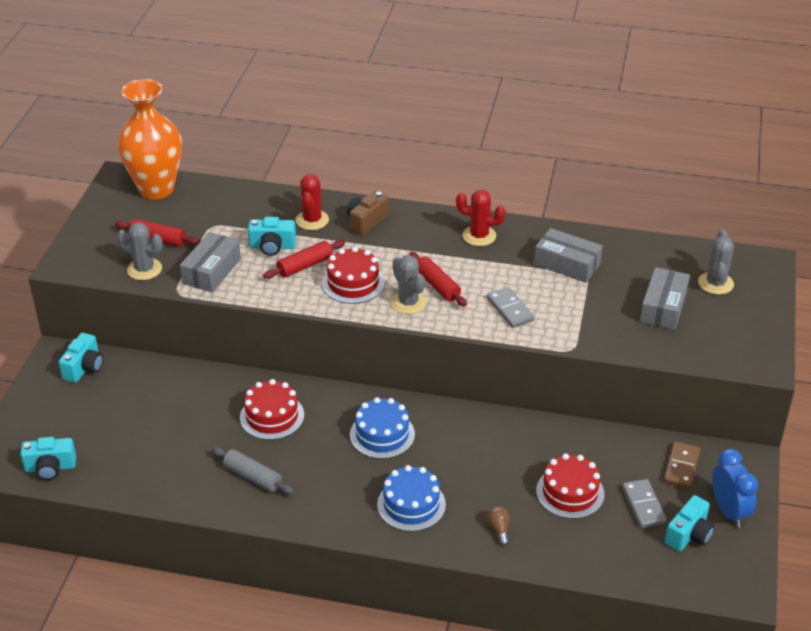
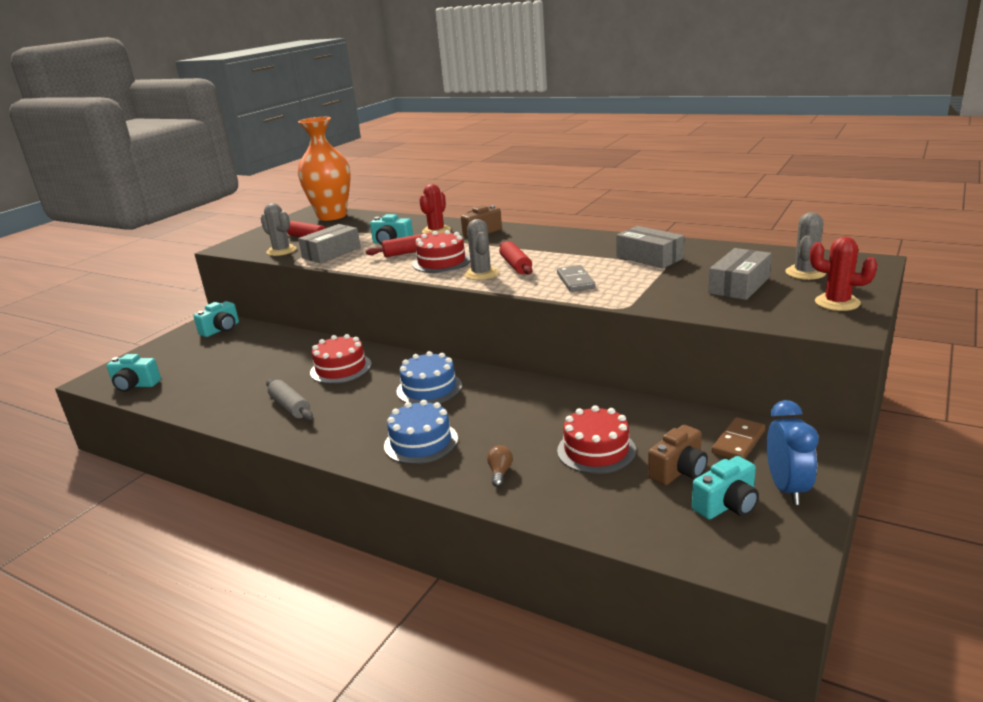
camera: 20 degrees right, 15 degrees down
red cactus [456,190,505,246] -> red cactus moved to [810,237,877,311]
grey domino [622,479,667,528] -> brown camera [648,425,708,485]

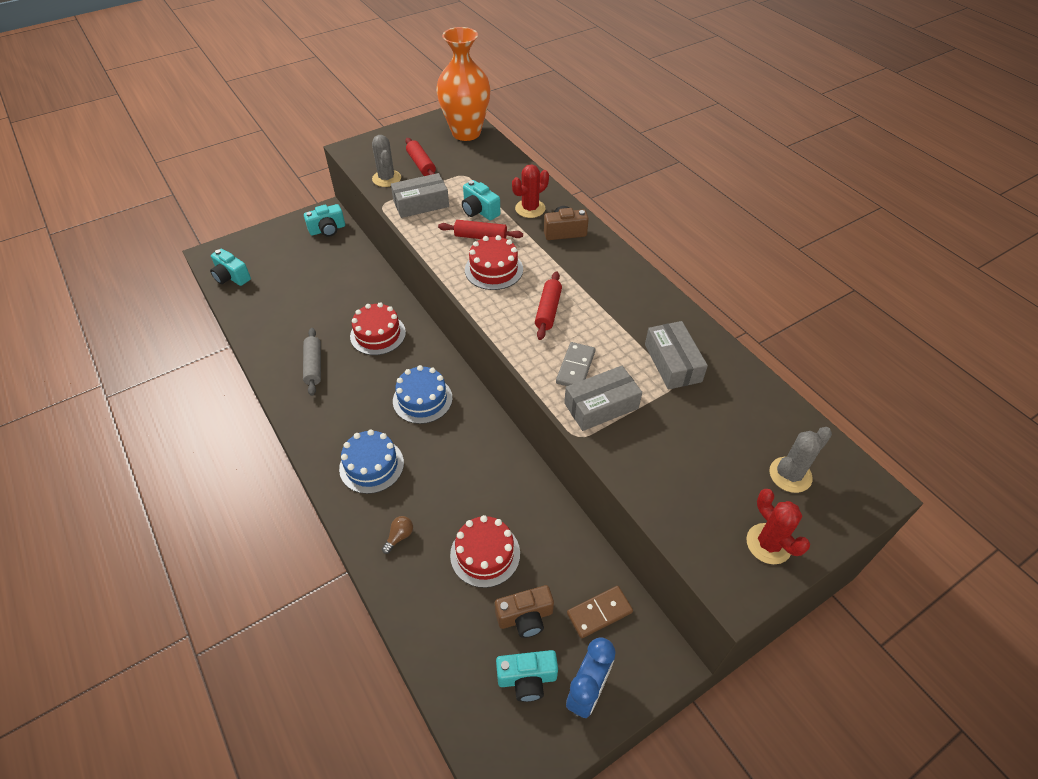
camera: 25 degrees right, 25 degrees up
grey cactus [464,219,499,280] -> none
grey box [708,248,772,300] -> grey box moved to [564,366,642,431]

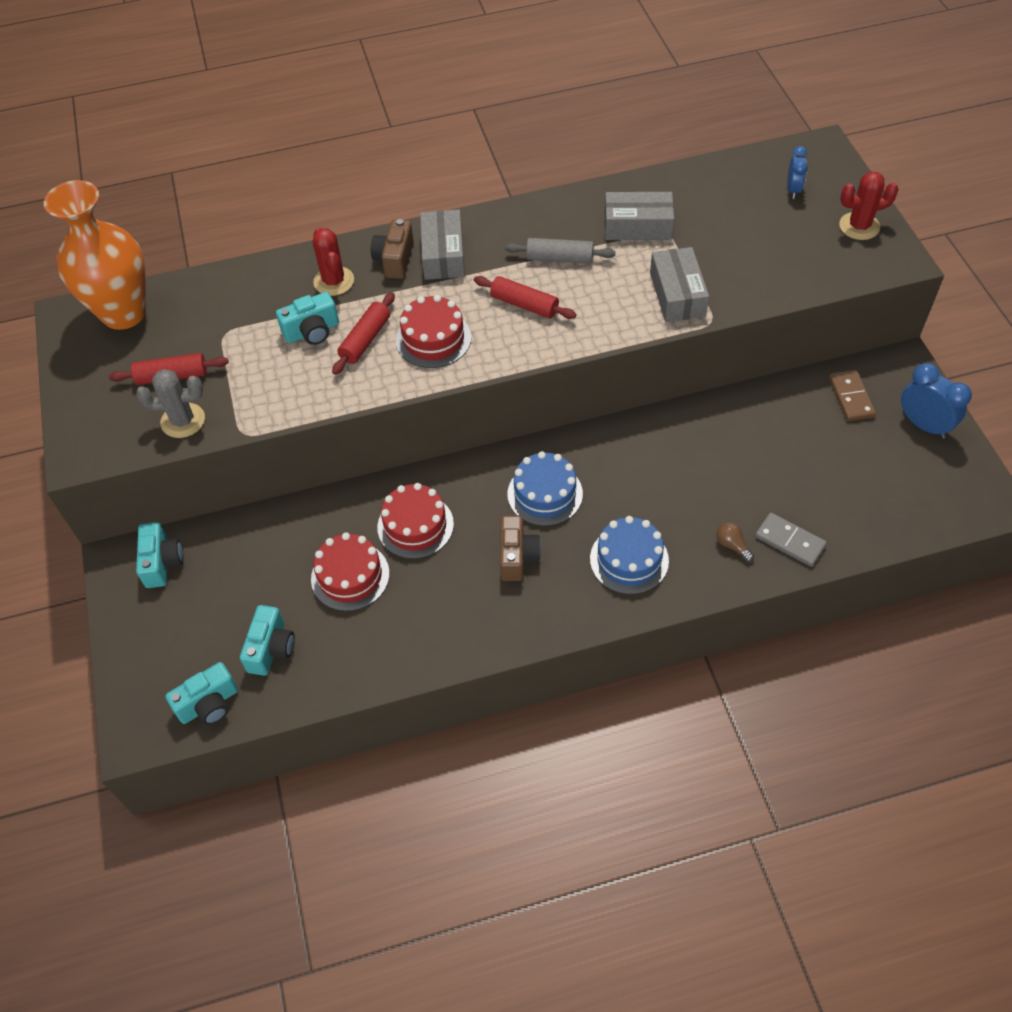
camera: 70 degrees left, 5 degrees up
grey rolling pin [303,328,321,396] -> grey rolling pin moved to [505,238,616,263]
grey box [391,173,449,218] -> grey box moved to [420,209,465,280]
red cake [450,515,520,588] -> red cake moved to [311,532,390,611]
brown camera [495,585,554,638] -> brown camera moved to [500,515,541,581]
turquoise camera [496,650,558,702] -> turquoise camera moved to [240,605,295,676]
grey domino [556,342,595,386] -> grey domino moved to [755,513,827,567]
grey cactus [769,427,832,493] -> blue clock [787,146,808,199]

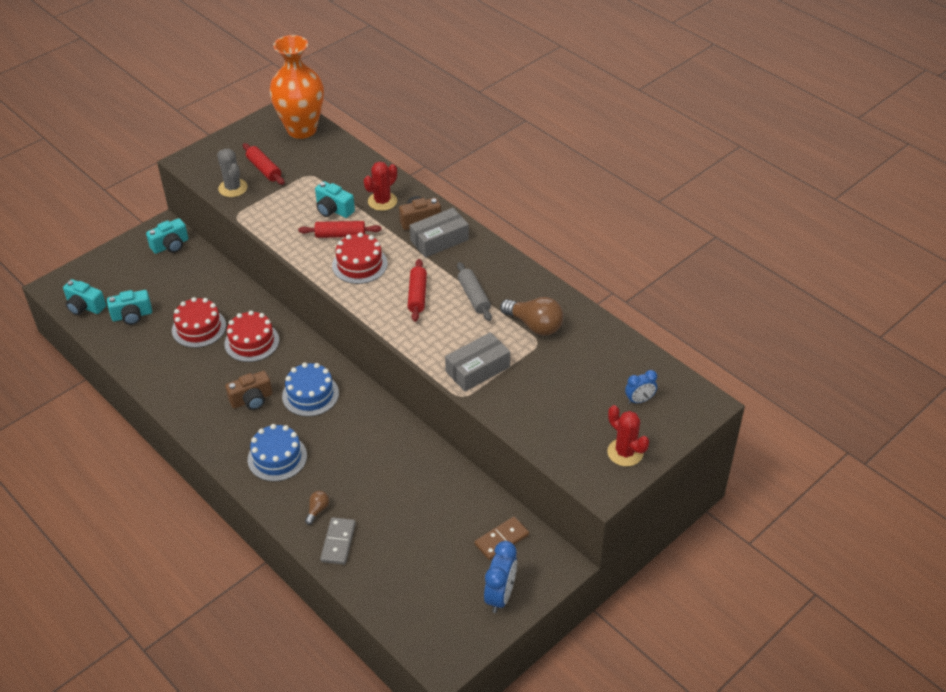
camera: 60 degrees right, 10 degrees down
grey box [605,192,674,240] -> brown light bulb [500,297,564,336]

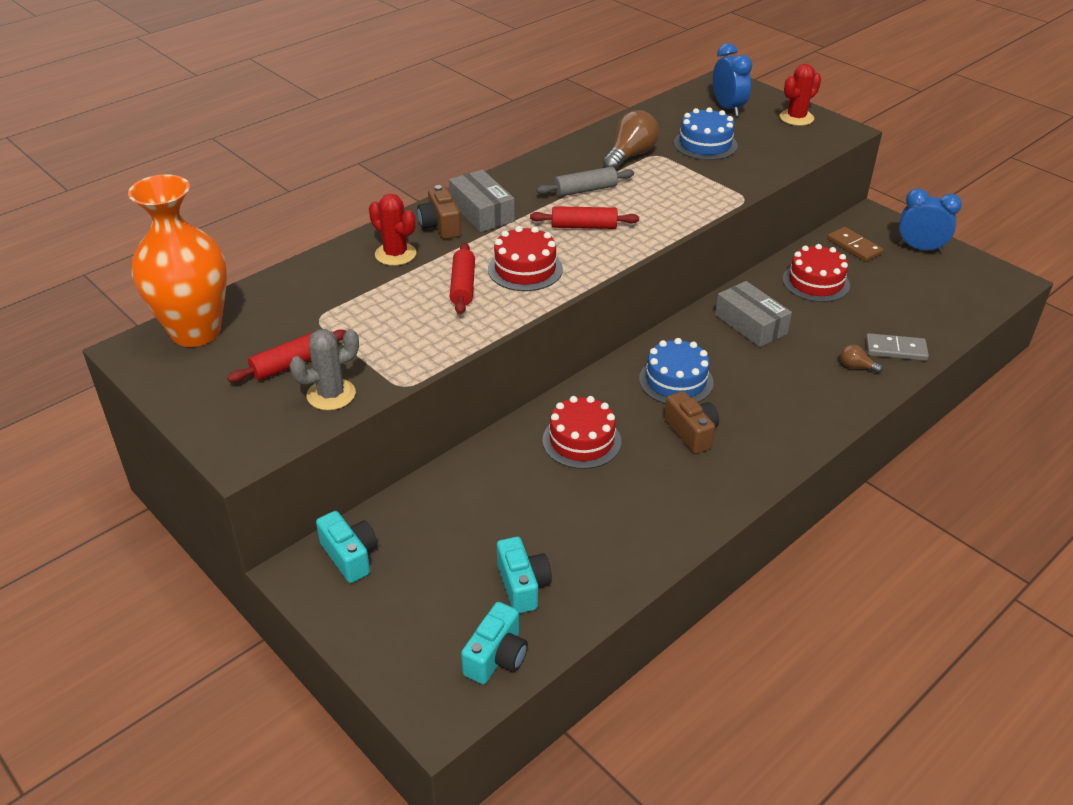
camera: 90 degrees left, 5 degrees down
red cake [172,297,226,348] -> red cake moved to [783,244,850,302]
blue cake [248,424,307,482] -> blue cake moved to [674,107,738,160]
turquoise camera [315,181,355,218] -> none
grey box [445,332,510,391] -> grey box moved to [715,281,792,347]
blue clock [625,370,657,404] -> blue clock [713,43,752,116], size x1.62

